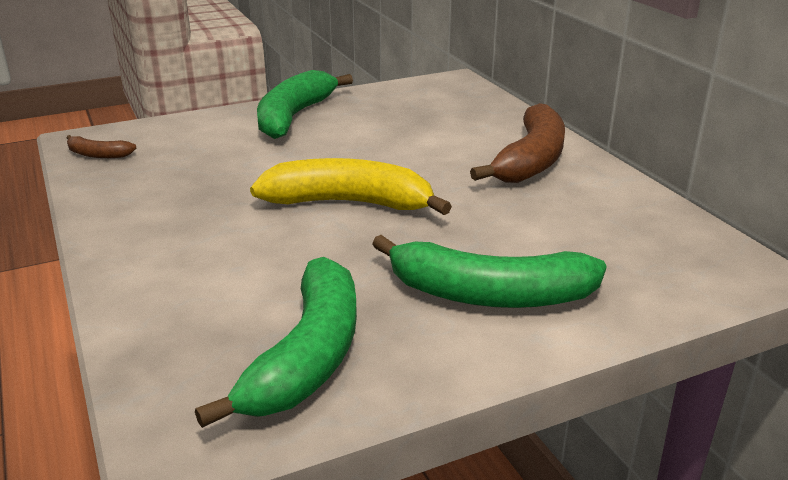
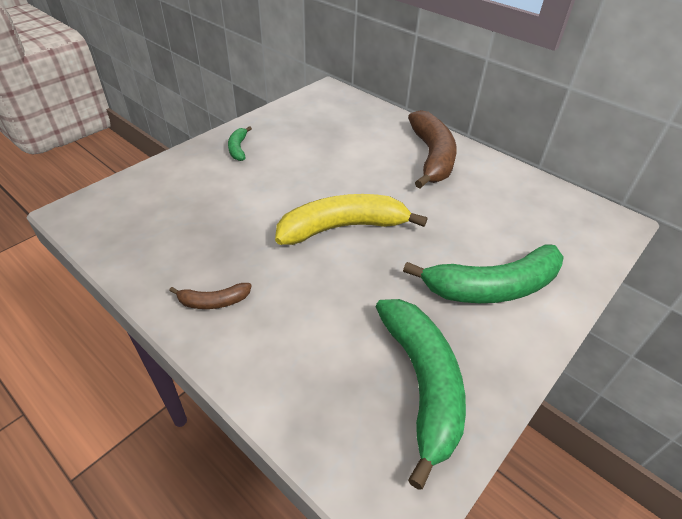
camera: 25 degrees left, 15 degrees up
brown banana [67,135,136,158] -> brown banana moved to [169,283,252,309]
green banana [257,70,353,139] -> green banana [228,126,252,161], size x0.46

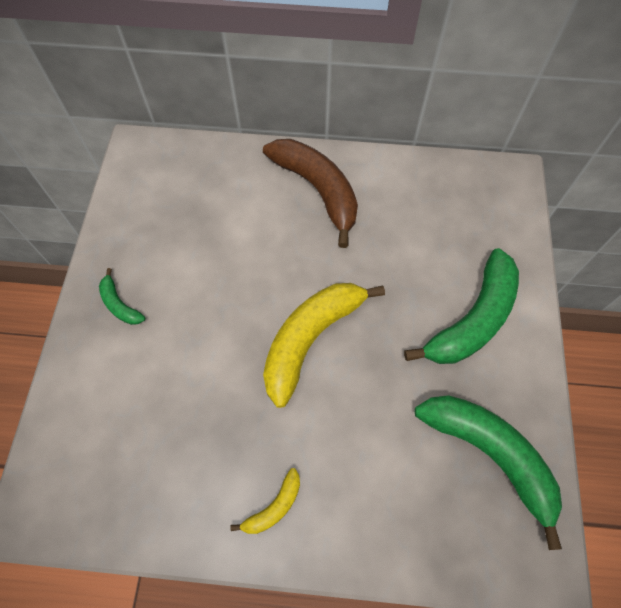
camera: 35 degrees left, 20 degrees up
brown banana [169,283,252,309] -> yellow banana [230,468,300,534]

